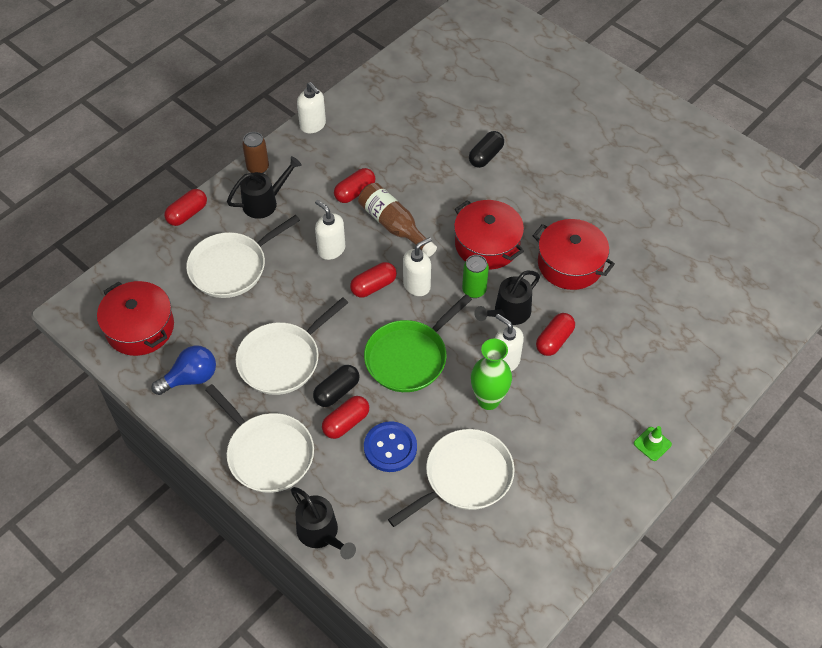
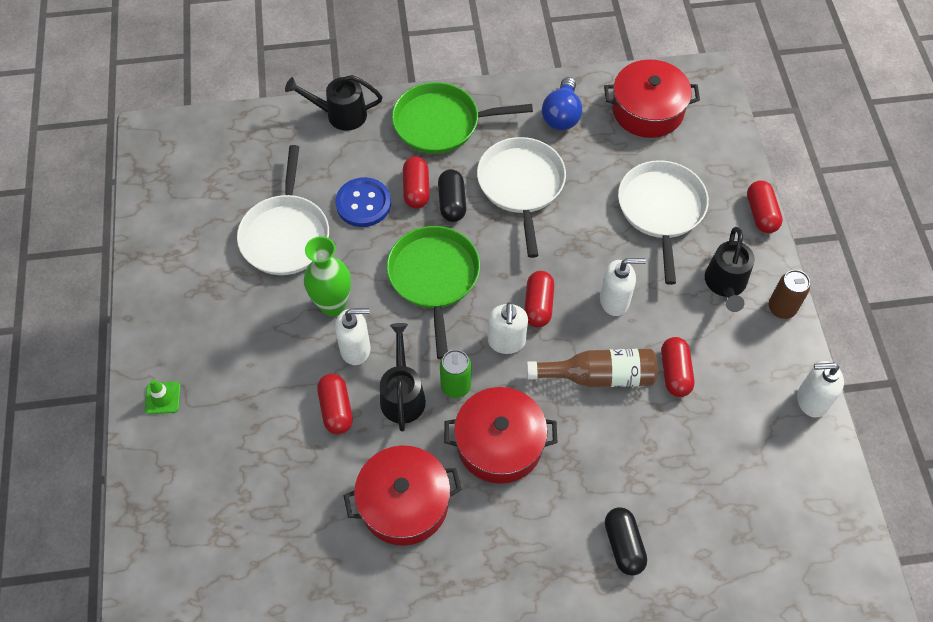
camera: 130 degrees right, 5 degrees up
white pan [205,384,314,493] -> green pan [392,82,533,154]

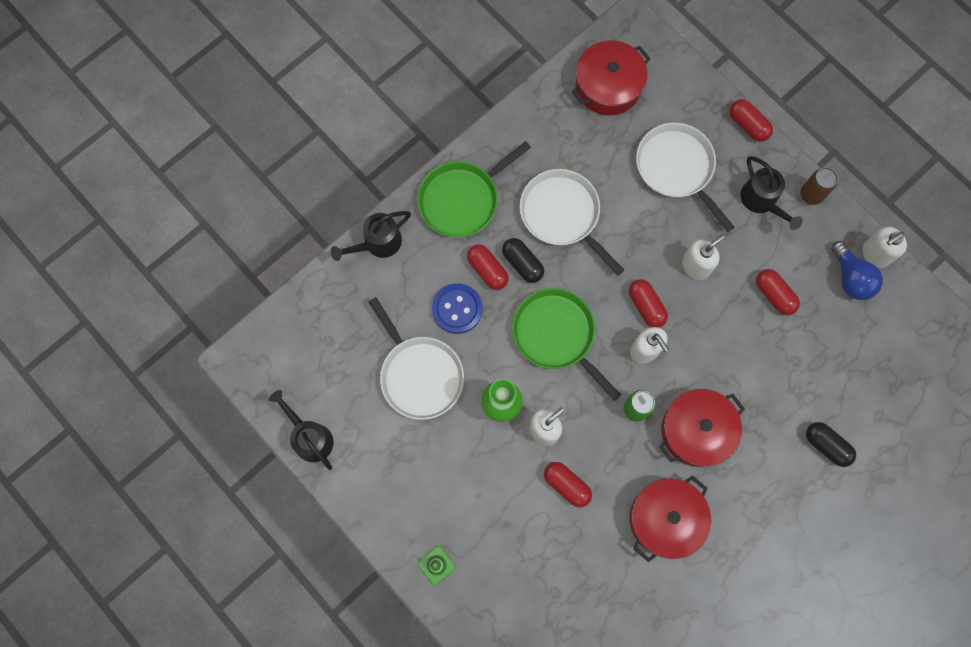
camera: 35 degrees left, 15 degrees up
black watering can [380,323,426,431] -> black watering can moved to [269,390,333,470]
brown bottle [527,349,658,387] -> none
blue light bulb [542,77,582,130] -> blue light bulb moved to [831,241,883,300]

